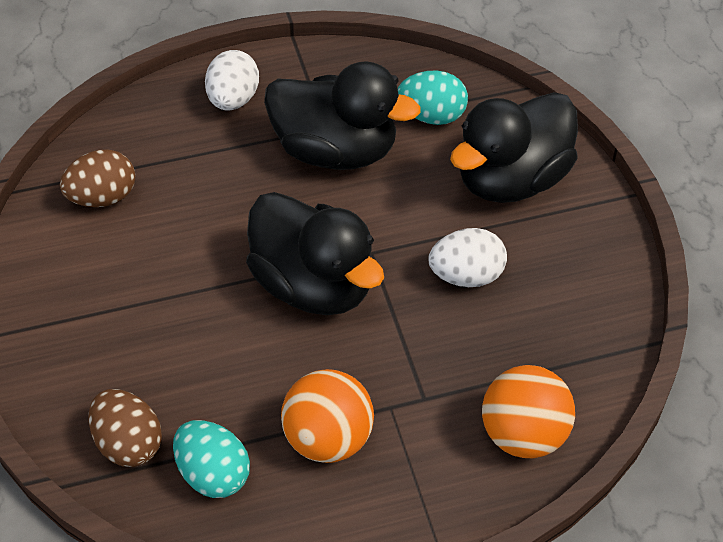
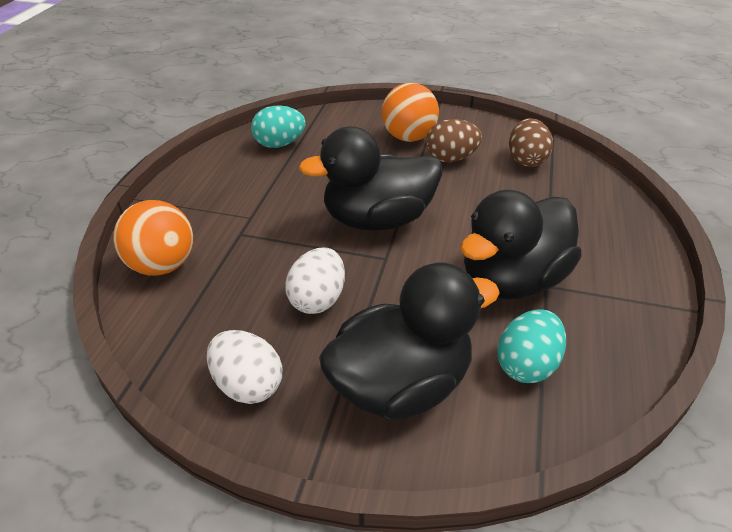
camera: 120 degrees right, 10 degrees down
brown egg [89,389,162,467] -> brown egg moved to [426,119,482,162]
white egg [205,50,259,111] -> white egg moved to [207,330,282,404]
orange ball [281,369,374,463] -> orange ball moved to [382,83,439,142]
black duck [450,92,578,203] -> black duck turned 75 degrees clockwise [319,263,500,420]

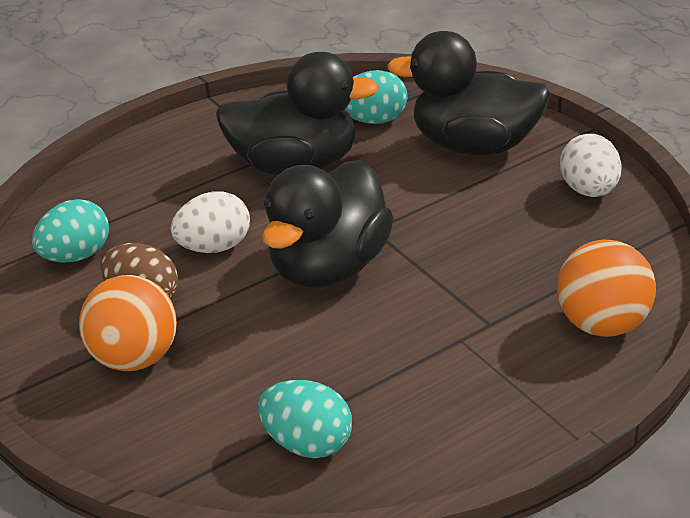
camera: 135 degrees left, 5 degrees down
white egg [285,248,345,314] -> white egg moved to [171,191,250,253]
black duck [298,126,442,231] -> black duck turned 90 degrees clockwise [262,160,394,289]
brown egg [509,118,553,167] -> turquoise egg [32,199,109,263]

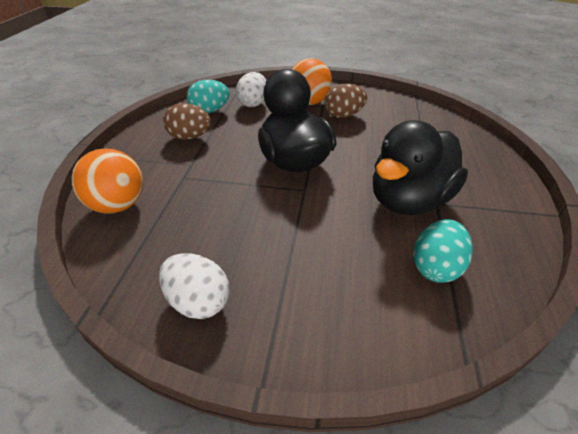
camera: 130 degrees right, 5 degrees up
turquoise egg [32,199,109,263] -> none
white egg [171,191,250,253] -> white egg moved to [236,72,266,107]
black duck [387,31,551,155] -> none
none -> brown egg [163,103,211,140]

